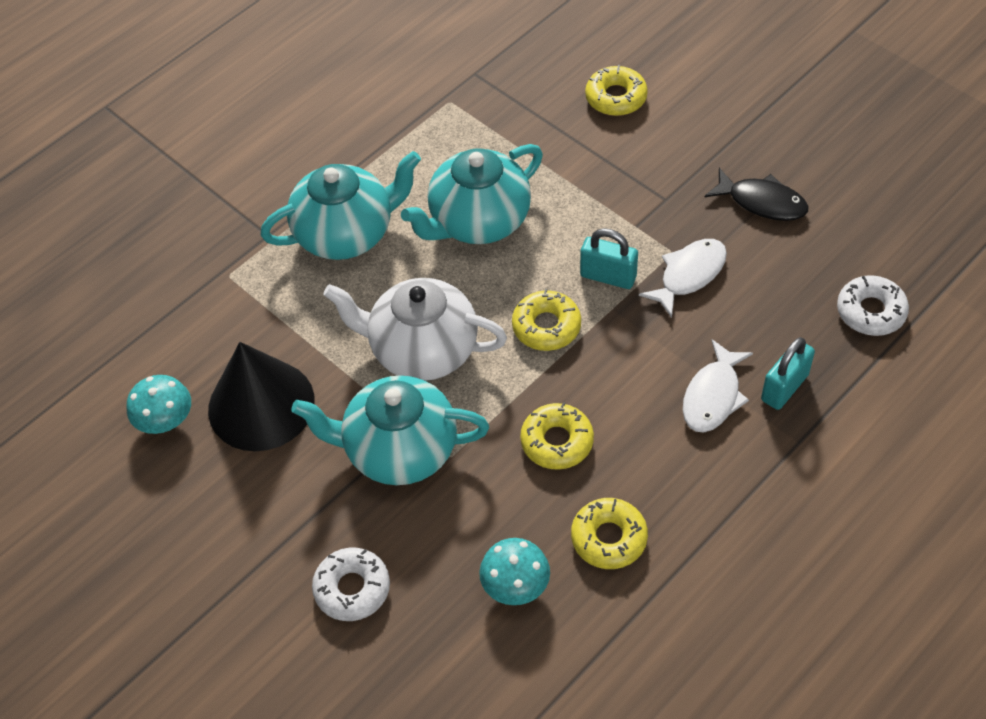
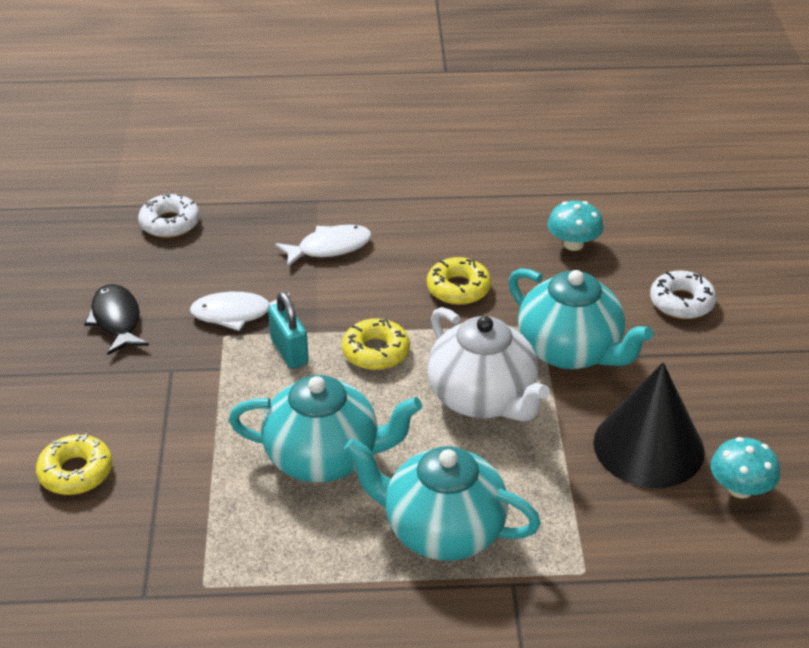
camera: 140 degrees left, 15 degrees down
yellow donut [571,498,648,569] -> none
turquoise padlock [761,337,815,410] -> none

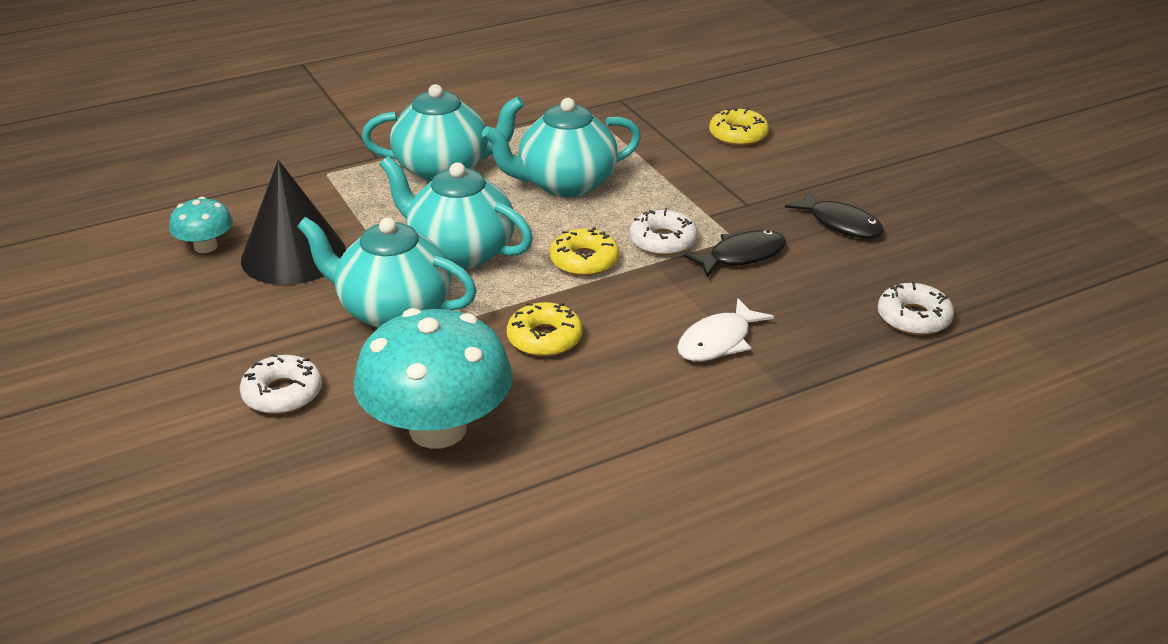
camera: 155 degrees right, 5 degrees down
white fish [190,292,291,331] -> black fish [684,230,786,277]
turquoise padlock [268,292,309,369] -> white donut [630,208,698,256]
white teapot [427,307,550,422] -> turquoise teapot [380,156,533,269]
turquoise mushroom [547,201,604,251] -> turquoise mushroom [354,308,513,449], size x2.06

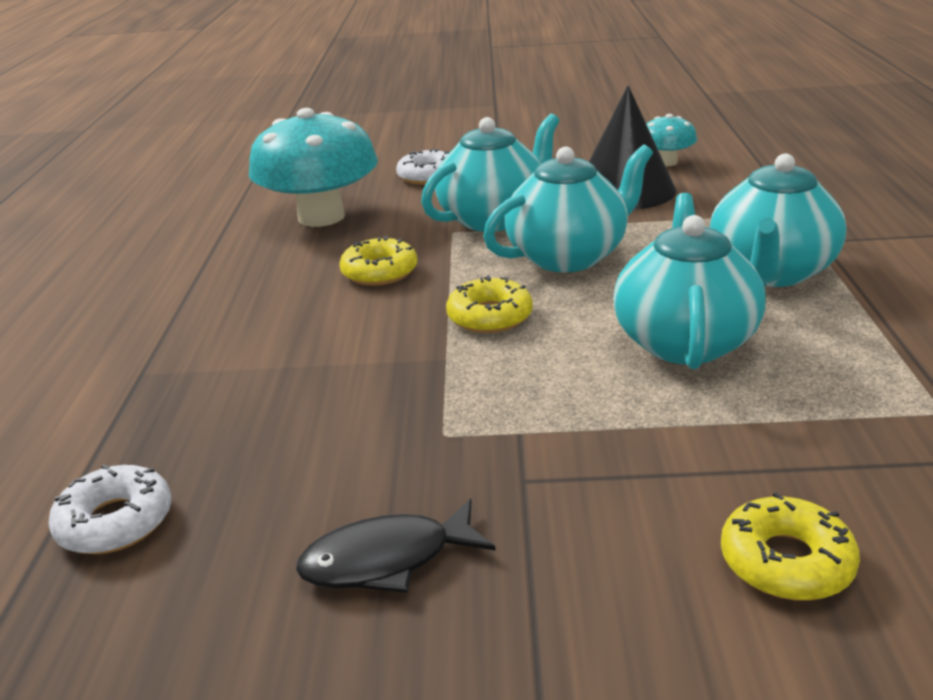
camera: 120 degrees right, 5 degrees down
white donut [630,208,698,256] -> none
white fish [677,298,774,362] -> none
black fish [684,230,786,277] -> none

